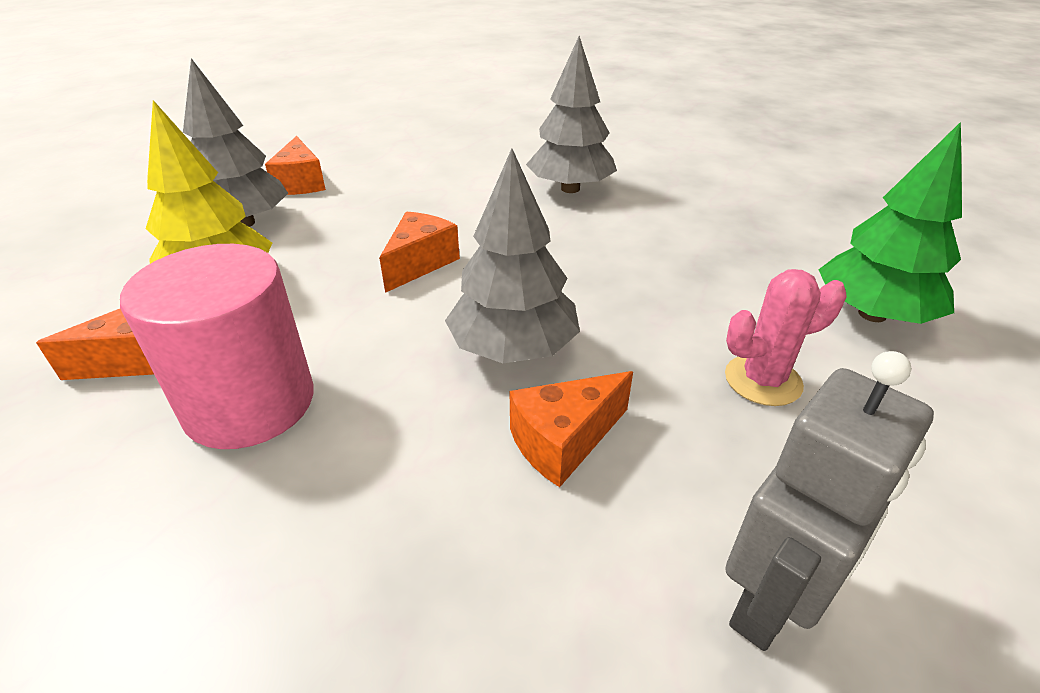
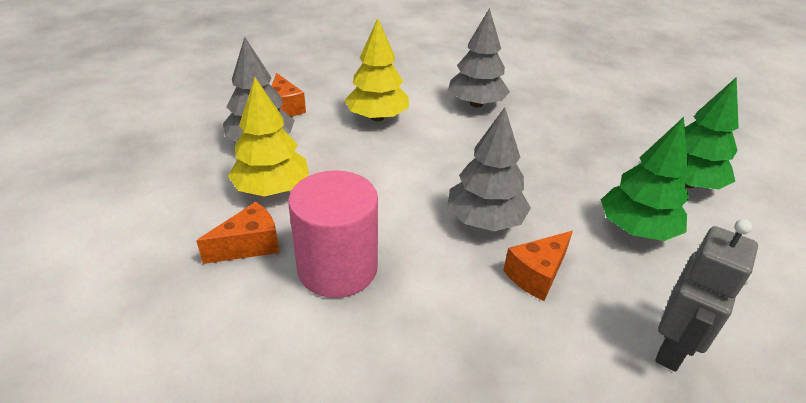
camera: 10 degrees left, 0 degrees up
orange cheese [379,212,460,293] -> none
pink cactus [725,269,846,406] -> green tree [601,117,689,241]
none -> yellow tree [345,18,409,121]

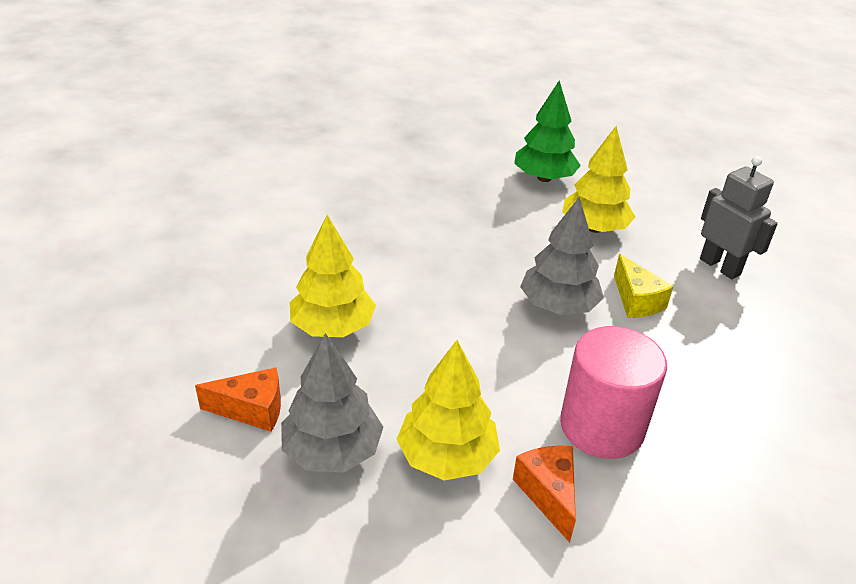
camera: 70 degrees left, 0 degrees up
grey tree [448,8,510,108] -> none
orange cheese [503,231,573,301] -> yellow cheese [614,254,674,318]
green tree [601,117,689,241] -> yellow tree [562,126,635,233]

